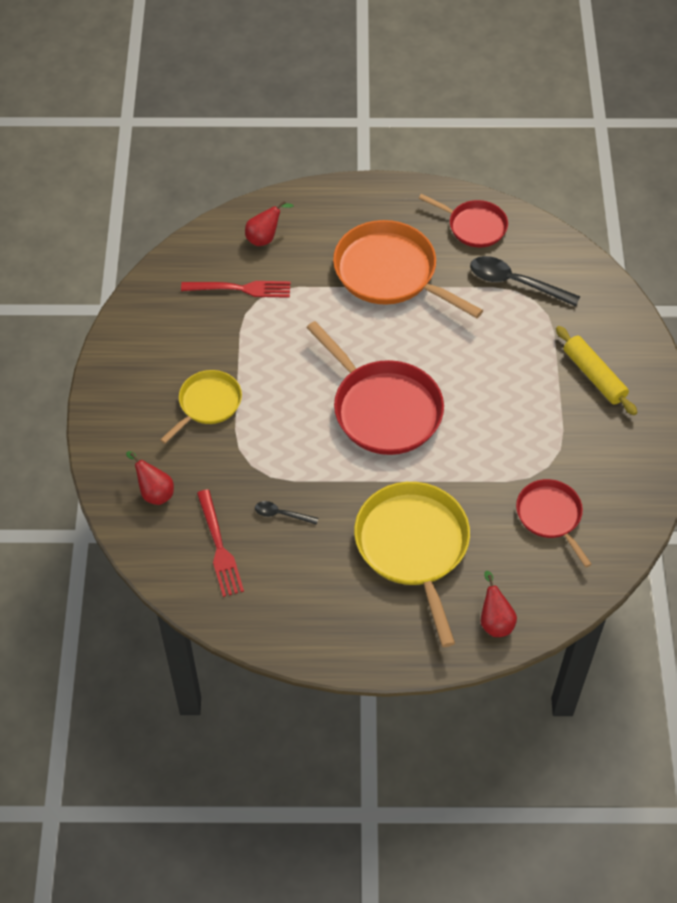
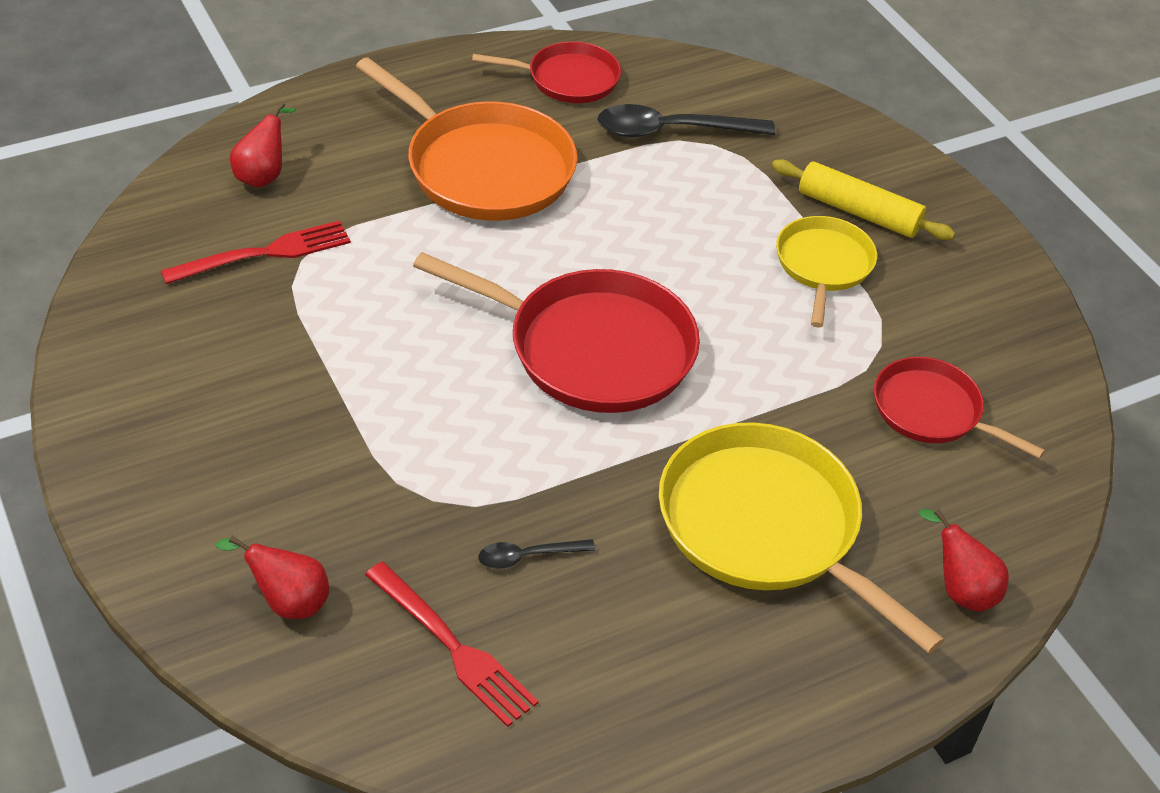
camera: 30 degrees left, 10 degrees down
yellow pan [160,370,242,444] -> yellow pan moved to [776,216,877,328]
orange pan [333,220,483,318] -> orange pan turned 150 degrees counterclockwise [356,57,577,221]

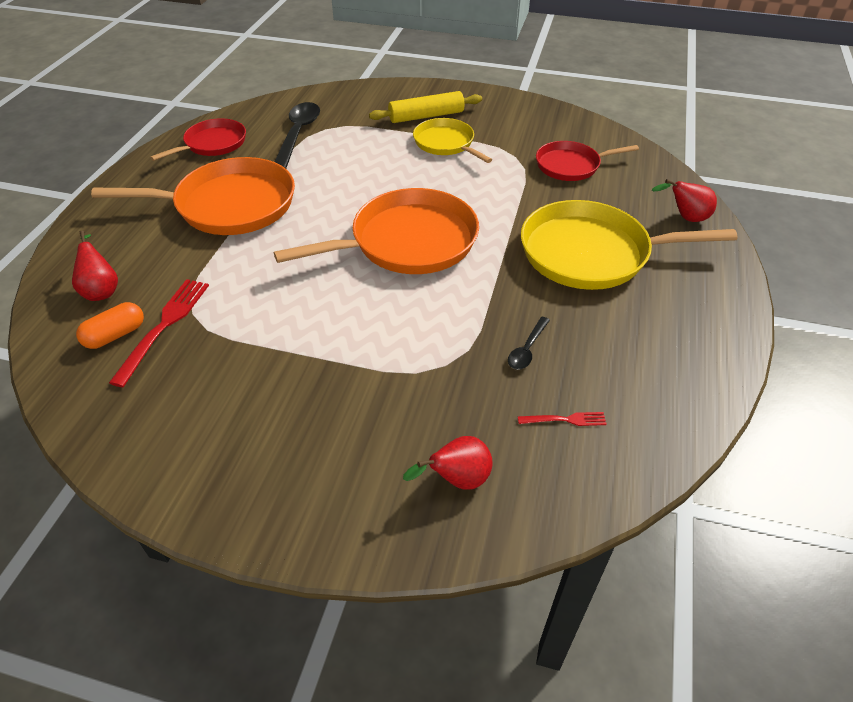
camera: 45 degrees left, 0 degrees up
red fork [365,562,539,727] -> red fork [518,412,607,426], size x0.52
red pan [413,252,700,413] -> orange pan [274,188,479,274]
black spoon [597,104,775,137] -> black spoon turned 150 degrees clockwise [275,102,320,168]
none -> orange capsule [76,302,144,349]

